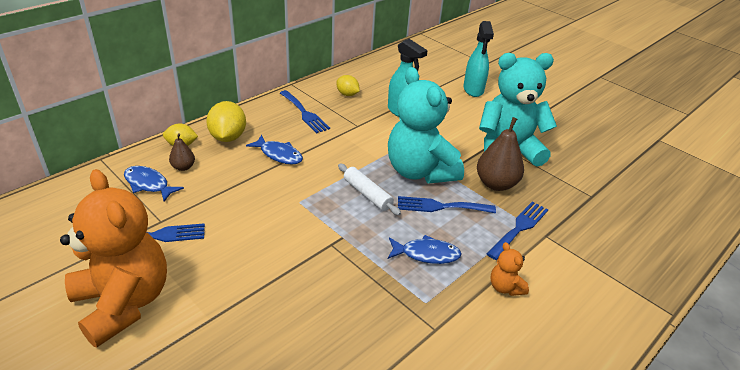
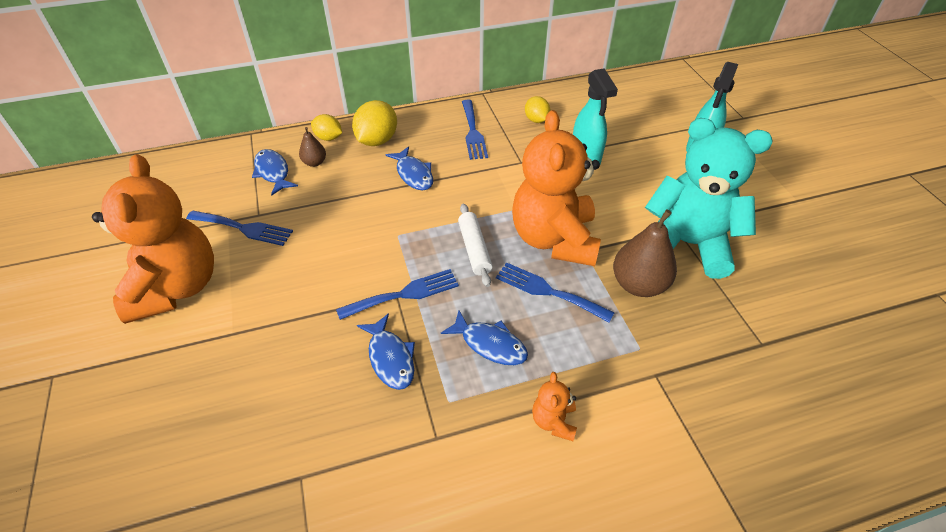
camera: 30 degrees right, 10 degrees up
turquoise teddy bear [388,67,464,183] -> orange teddy bear [512,110,601,266]
blue fork [487,202,548,260] -> blue fork moved to [336,269,459,320]
none -> blue fish [357,313,415,390]

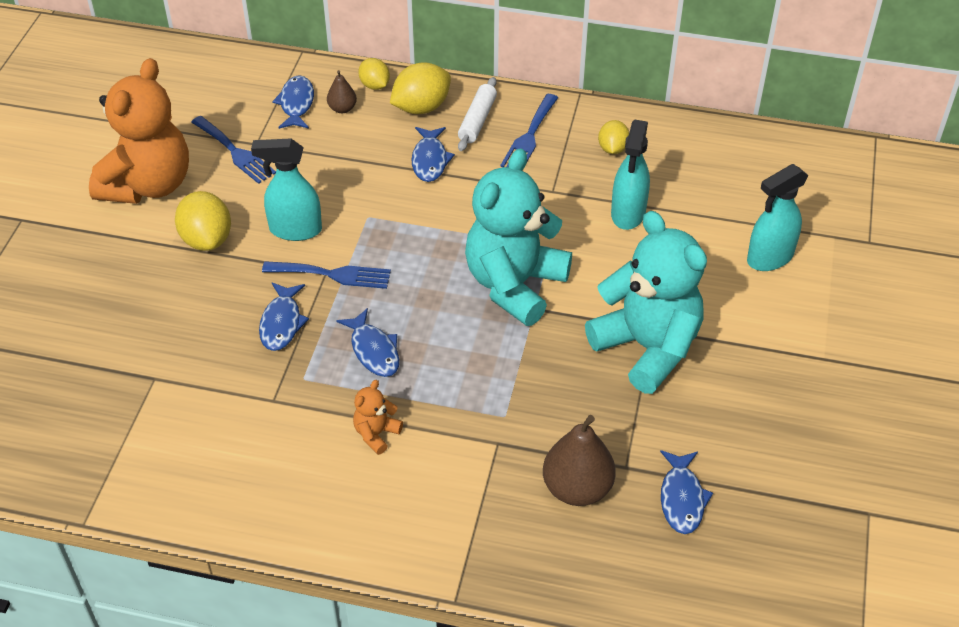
camera: 30 degrees right, 0 degrees up
white rolling pin [458,204,493,287] -> white rolling pin moved to [458,77,497,151]
blue fork [496,262,615,323] -> none
orange teddy bear [512,110,601,266] -> turquoise teddy bear [465,148,572,326]
brown pear [613,209,677,297] -> brown pear moved to [543,415,616,506]
none -> yellow lemon [175,191,231,251]
none -> turquoise spray bottle [251,138,322,241]
none -> blue fish [660,450,713,534]

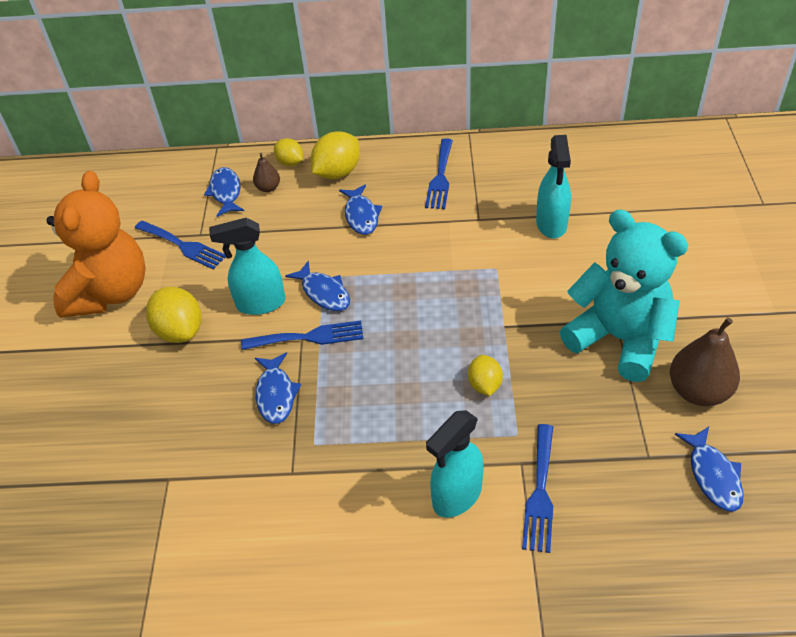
camera: 10 degrees left, 0 degrees up
blue fish [336,308,399,377] -> blue fish moved to [285,261,350,311]
orange teddy bear [353,380,403,455] -> none
white rolling pin [458,77,497,151] -> none
turquoise teddy bear [465,148,572,326] -> none
brown pear [543,415,616,506] -> brown pear moved to [670,317,740,406]
yellow lemon [598,120,629,154] -> yellow lemon moved to [468,355,503,396]
turquoise spray bottle [747,164,809,271] -> turquoise spray bottle moved to [426,410,484,518]
none -> blue fork [522,424,553,553]

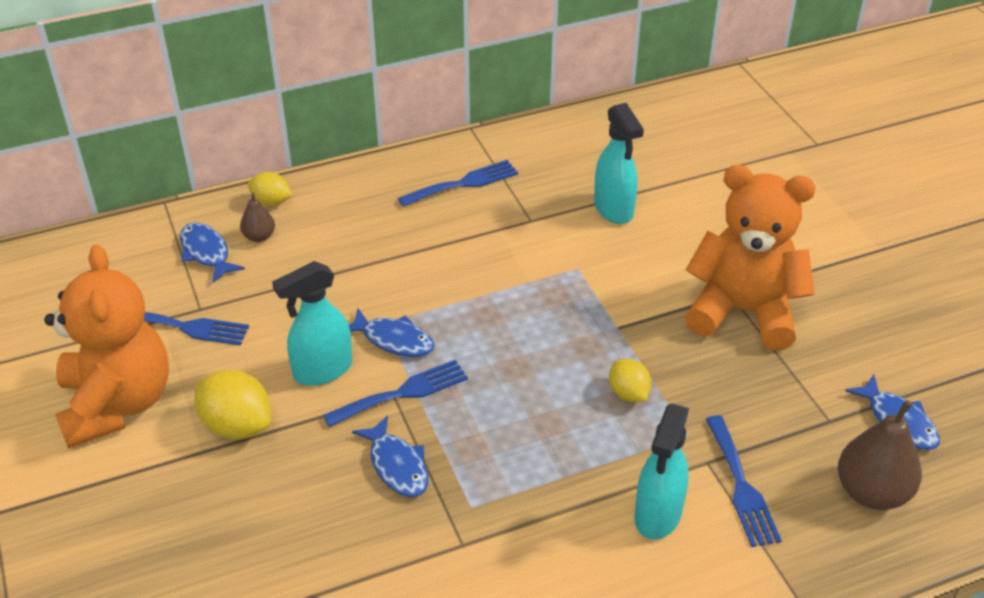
camera: 25 degrees left, 5 degrees down
yellow lemon [311,131,360,179] -> none
blue fish [339,184,382,235] -> none
blue fork [425,138,453,209] -> blue fork turned 105 degrees counterclockwise [398,160,518,207]
turquoise teddy bear [560,209,688,382] -> orange teddy bear [685,165,816,350]
brown pear [670,317,740,406] -> brown pear moved to [838,400,922,510]

